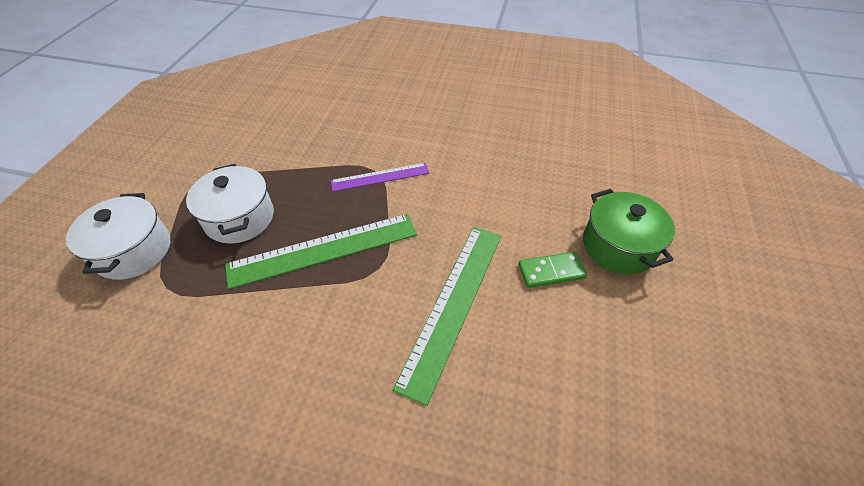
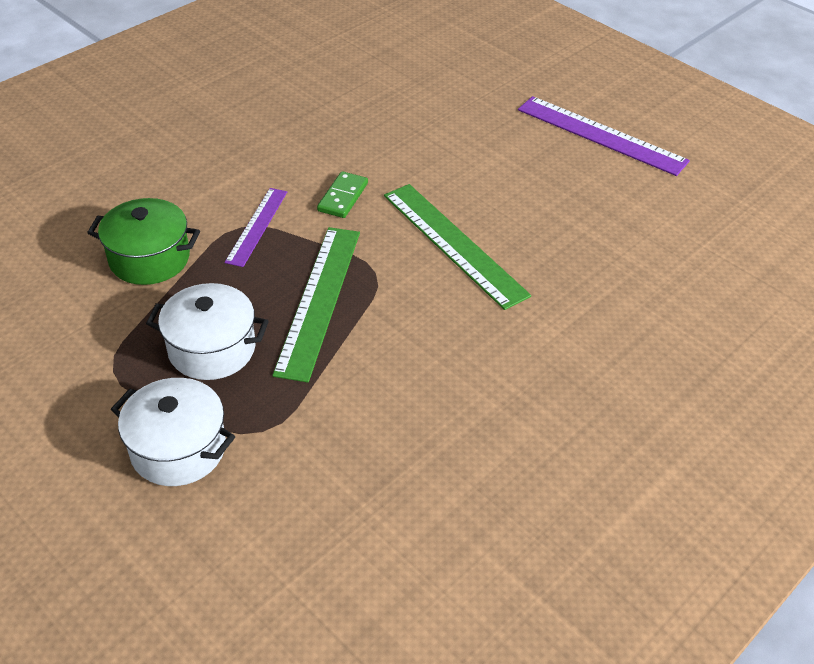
camera: 60 degrees left, 5 degrees down
green domino [518,252,587,288] -> green domino moved to [317,171,368,218]
green pot [583,189,675,274] -> green pot moved to [87,198,200,285]
none -> purple ruler [518,96,690,176]

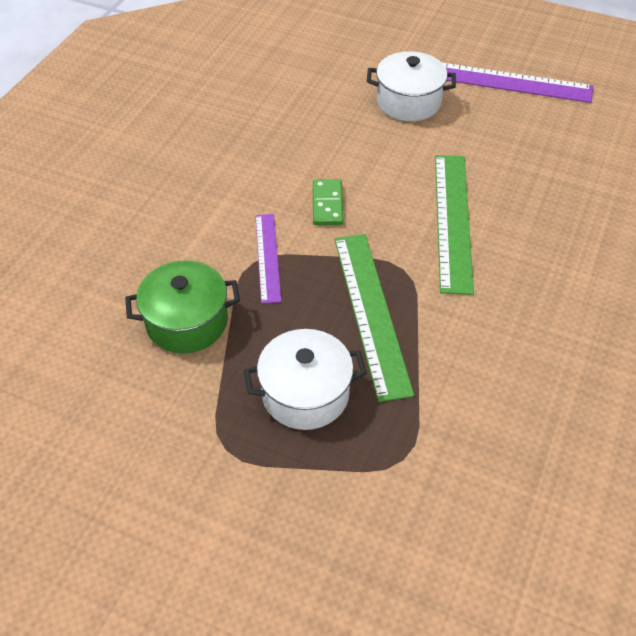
camera: 20 degrees left, 5 degrees up
white pot [111,378,235,486] -> white pot moved to [367,51,456,121]
green ruler [384,184,531,310] -> green ruler turned 60 degrees clockwise [435,155,474,295]

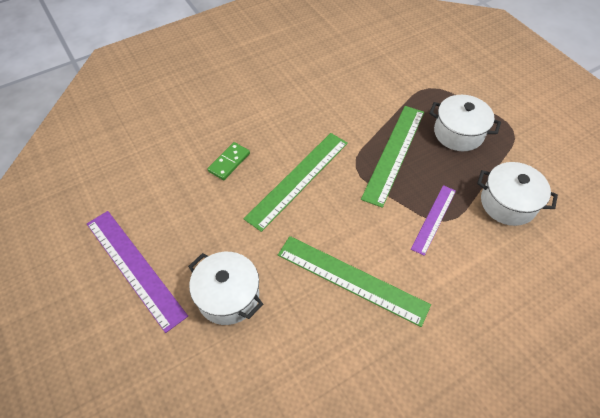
camera: 145 degrees left, 5 degrees up
green pot [125,260,240,353] -> white pot [477,162,558,226]
green domino [313,179,343,225] -> green domino moved to [207,142,250,180]
none -> green ruler [278,236,431,327]

